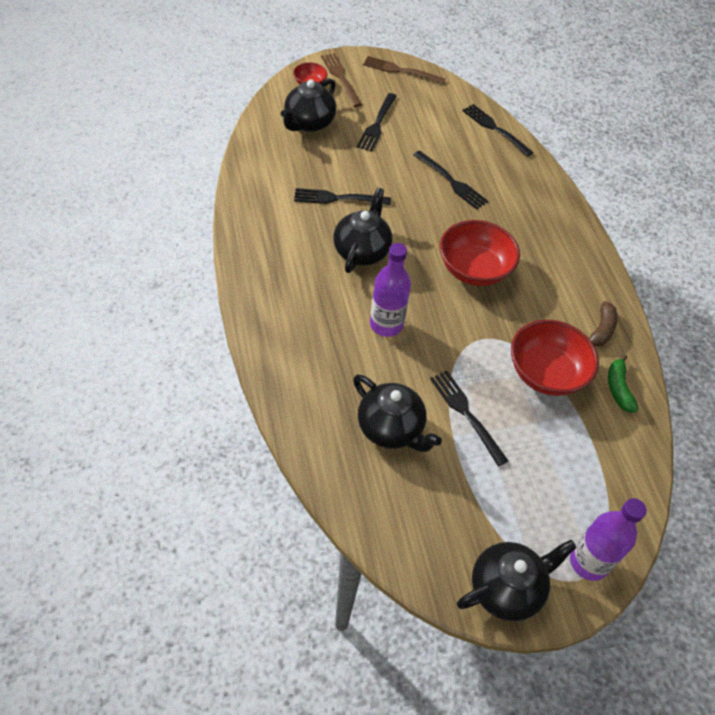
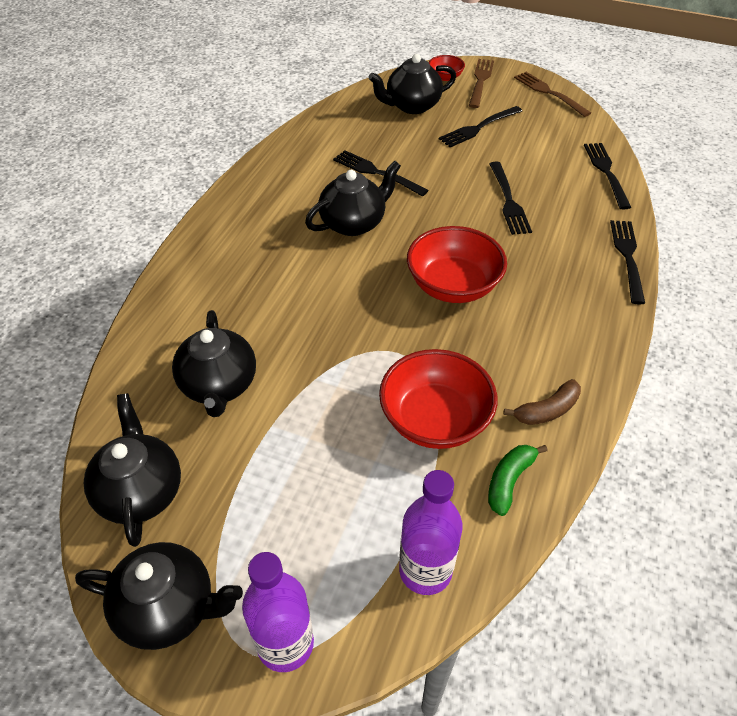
camera: 40 degrees right, 5 degrees down
purple bottle [370,243,411,337] -> purple bottle moved to [399,470,463,595]
black fork [430,371,508,466] -> black fork moved to [610,220,645,304]
none -> black teapot [84,393,181,547]

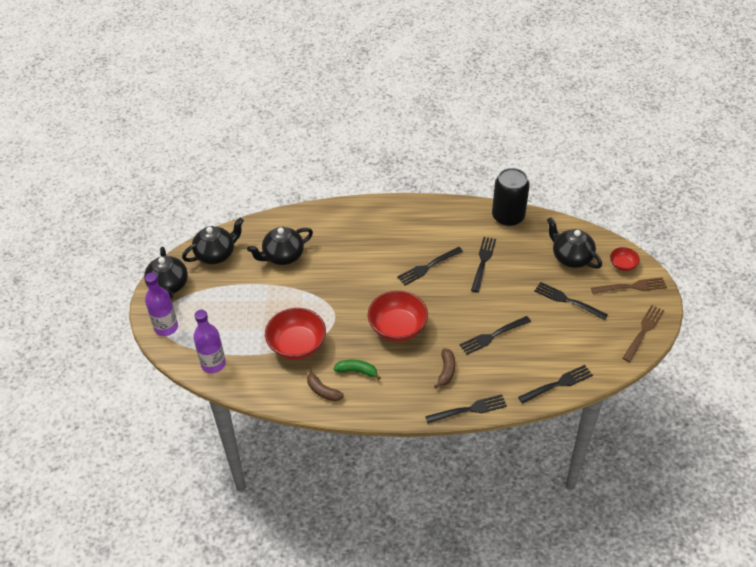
camera: 70 degrees right, 0 degrees up
black teapot [305,161,401,236] -> black fork [397,247,463,285]
green banana [488,445,548,516] -> green banana moved to [334,360,381,380]
none -> brown banana [434,348,455,388]
none -> black can [492,168,530,226]

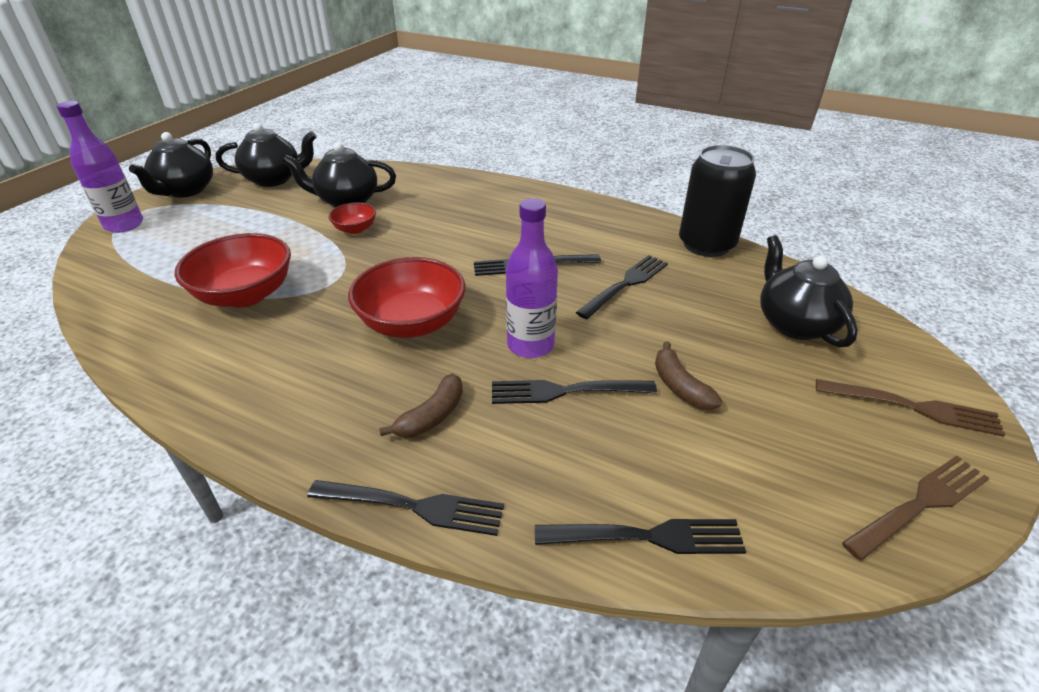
camera: 25 degrees right, 10 degrees down
purple bottle [193,310,226,373] -> purple bottle moved to [506,198,558,358]
brown banana [307,368,344,401] -> brown banana moved to [655,341,722,410]
green banana [334,360,381,380] -> none
black fork [534,282,608,320] -> none
red bowl [610,247,640,271] -> red bowl moved to [329,203,376,234]

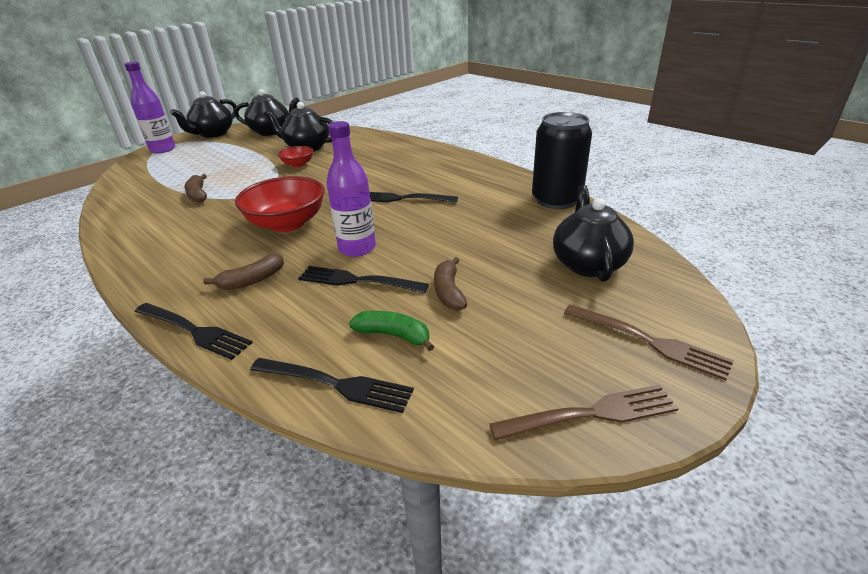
camera: 20 degrees right, 5 degrees down
red bowl [175,233,291,308] -> brown banana [184,174,207,203]
black fork [576,255,668,319] -> none
none -> green banana [349,311,434,351]

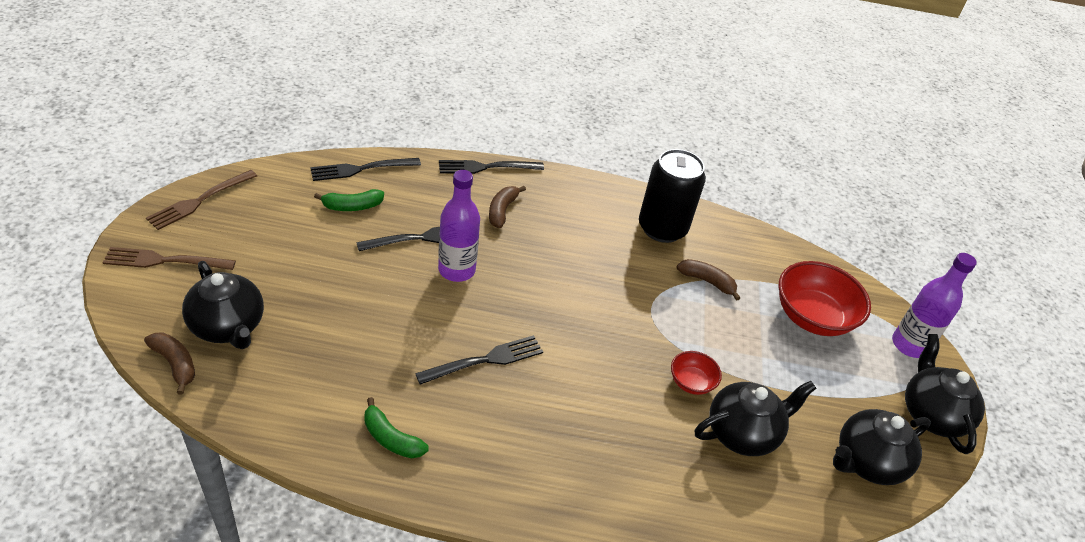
camera: 135 degrees right, 10 degrees up
red bowl [235,176,325,232] -> red bowl moved to [779,261,871,336]
brown banana [434,257,467,311] -> brown banana moved to [144,333,195,395]
black can [532,112,592,209] -> black can moved to [639,149,706,243]
none -> green banana [364,397,429,458]

